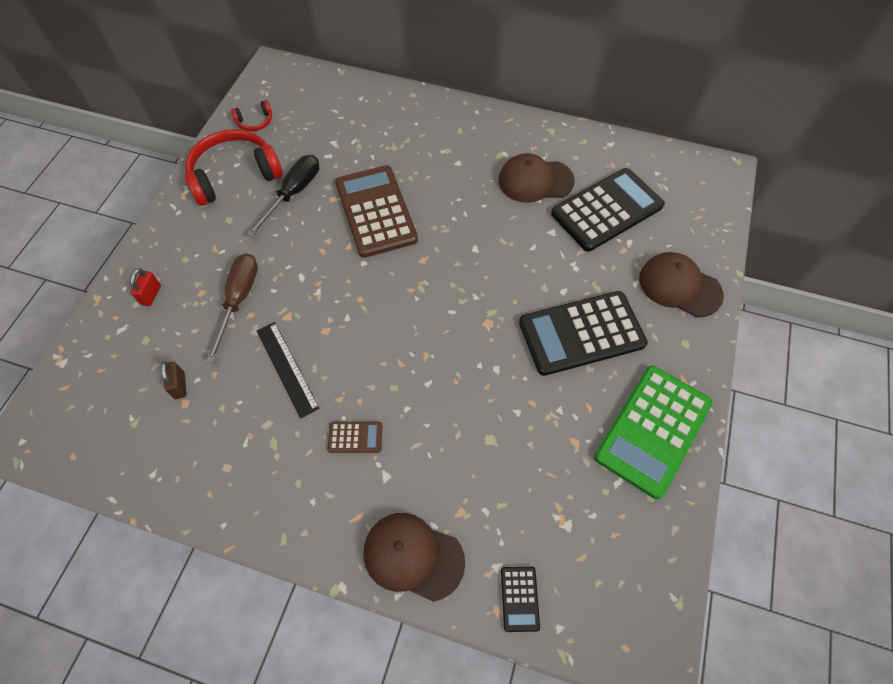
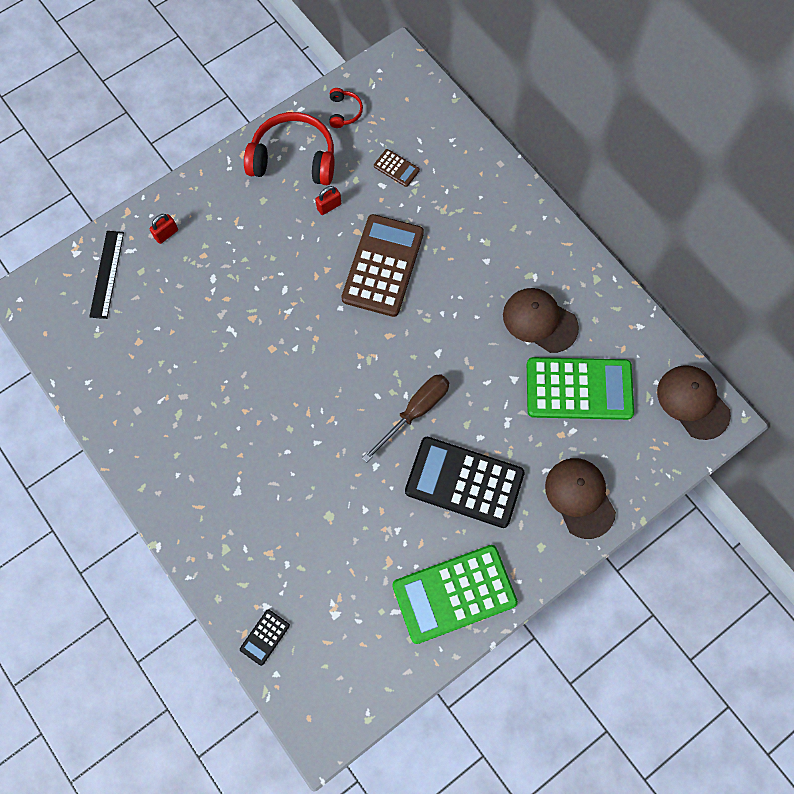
camera: 35 degrees right, 10 degrees up
brown padlock [161,361,187,399] -> none
brown screwdriver [206,253,258,363] -> brown screwdriver moved to [362,374,449,462]
red headphones [231,100,272,131] -> red headphones turned 105 degrees counterclockwise [330,88,363,128]
black screwdriver [247,155,319,237] -> red padlock [315,186,341,215]
black ruler [257,322,320,419] -> black ruler moved to [89,231,124,319]
brown calculator [327,422,383,453] -> brown calculator moved to [374,149,420,187]
brown cap [363,513,465,602] -> brown cap moved to [657,365,731,440]
black calculator [551,168,665,252] -> green calculator [527,357,634,420]

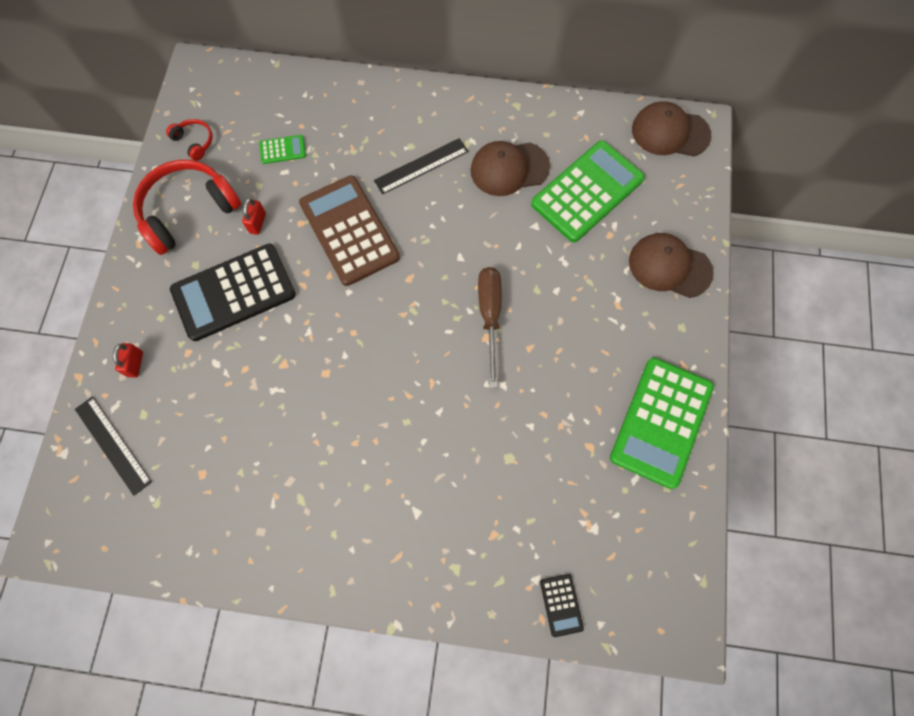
camera: 45 degrees left, 0 degrees up
brown calculator [374,149,420,187] -> green calculator [259,135,306,164]
black calculator [405,437,525,528] -> black calculator moved to [170,244,296,341]
none -> black ruler [374,138,468,194]

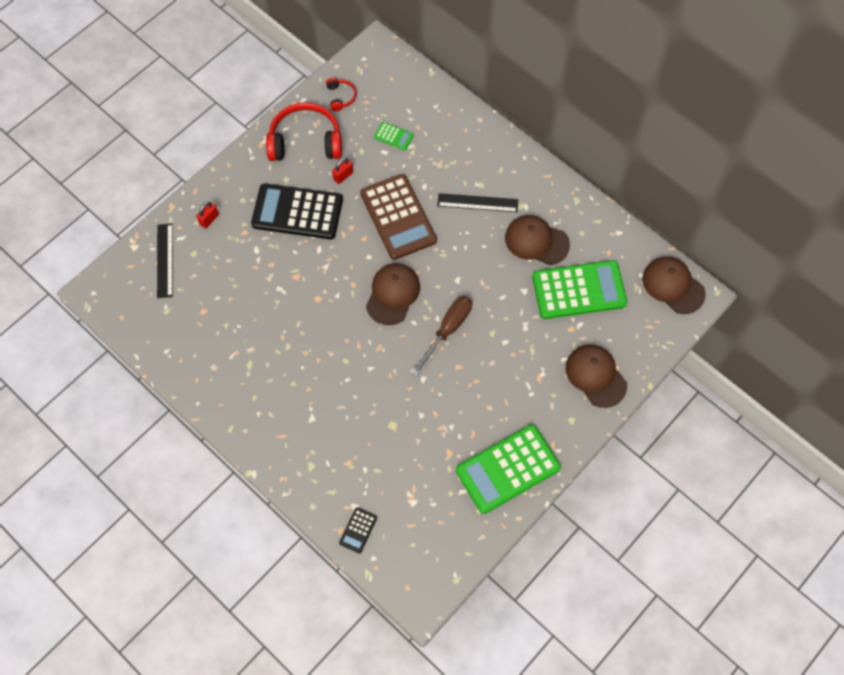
camera: 35 degrees right, 5 degrees down
brown calculator [299,175,400,286] -> brown calculator turned 150 degrees clockwise [360,174,437,260]
none -> brown cap [366,263,420,325]

